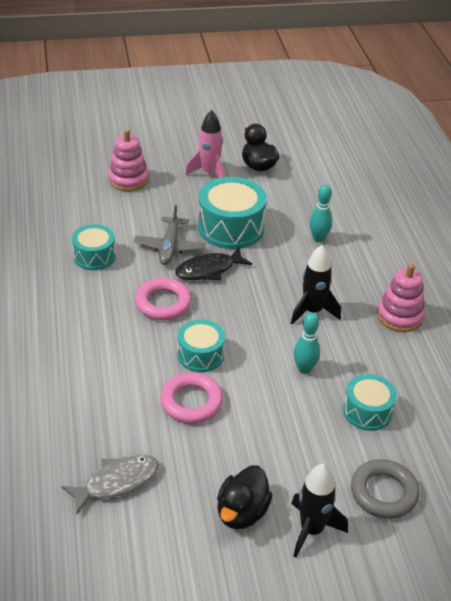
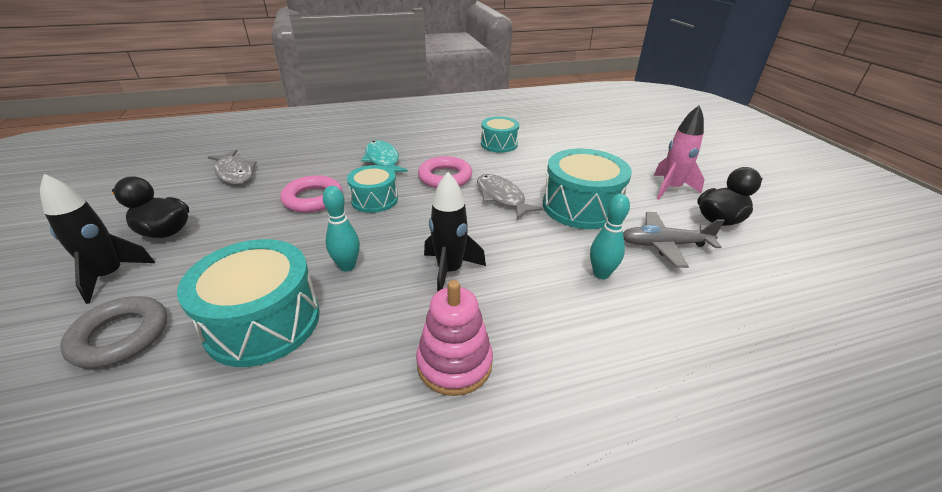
camera: 85 degrees right, 5 degrees down
pink stacking toy [108,129,149,191] -> none
grey plane [134,205,206,265] -> grey plane moved to [623,212,724,268]
black fish [175,247,252,280] -> grey fish [477,174,544,220]
turquoise drum [343,374,397,431] -> turquoise drum [177,239,320,367], size x1.65
none -> turquoise fish [361,140,408,172]

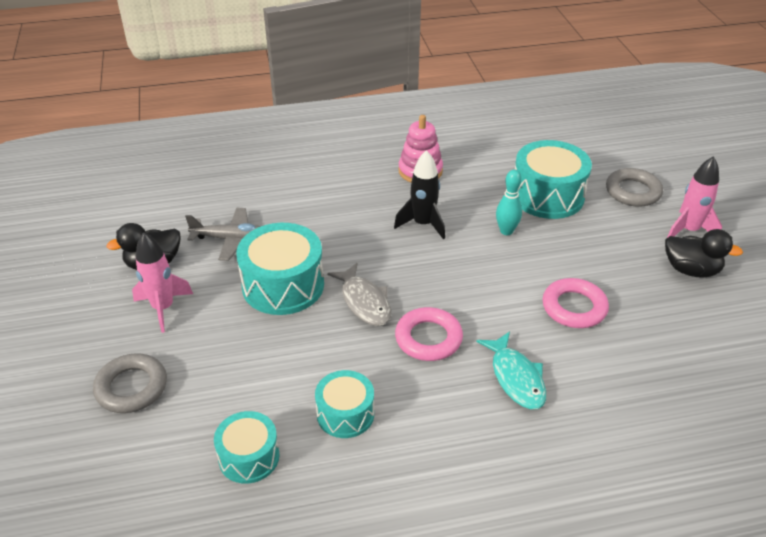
camera: 175 degrees left, 5 degrees up
black rocket [40,174,155,304] -> pink rocket [667,156,722,238]
grey fish [208,150,257,185] -> none
turquoise drum [347,165,398,213] -> turquoise drum moved to [214,411,279,484]
turquoise bowling pin [590,194,630,279] -> none
none -> grey ring [93,353,167,413]

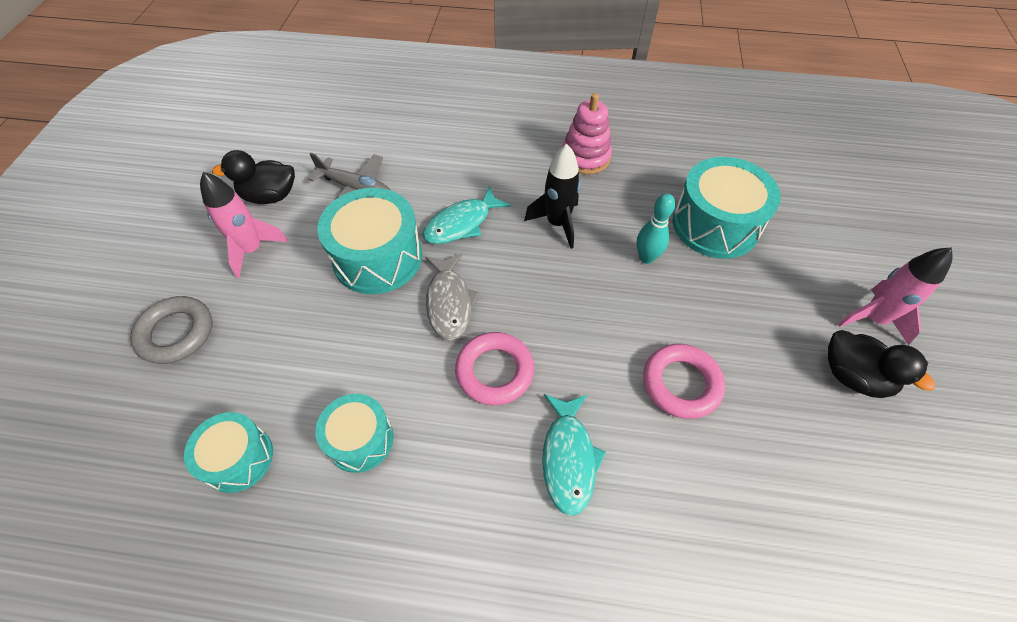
camera: 20 degrees right, 15 degrees up
grey ring [606,168,663,207] -> none
none -> turquoise fish [423,186,511,244]

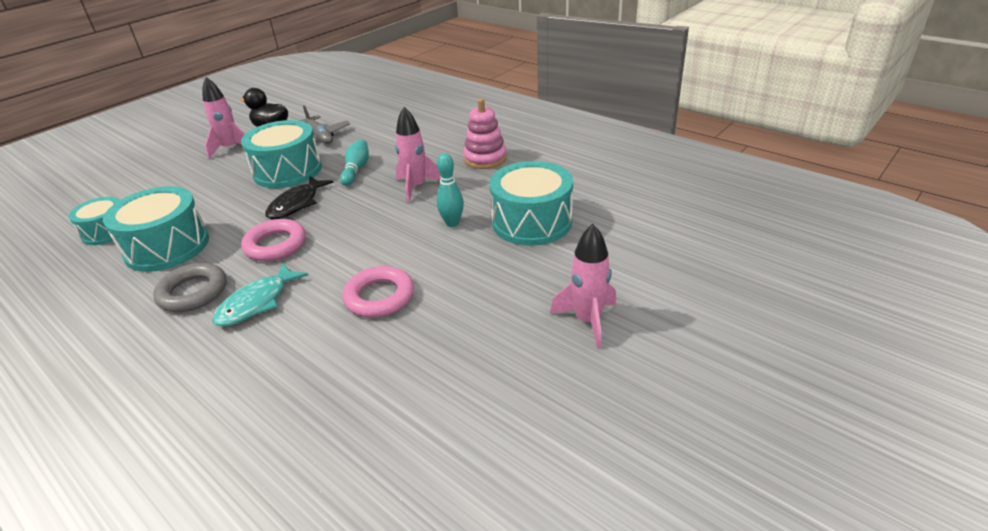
camera: 35 degrees right, 20 degrees down
grey ring [130,296,212,364] -> grey ring moved to [153,263,227,312]
turquoise drum [315,394,394,473] -> turquoise drum [103,186,209,272], size x1.65
turquoise fish [423,186,511,244] -> turquoise bowling pin [340,139,369,186]
grey fish [425,253,480,341] -> black fish [265,176,334,219]
black rocket [524,144,580,249] -> pink rocket [395,107,441,203]
black duck [828,330,935,398] -> none

